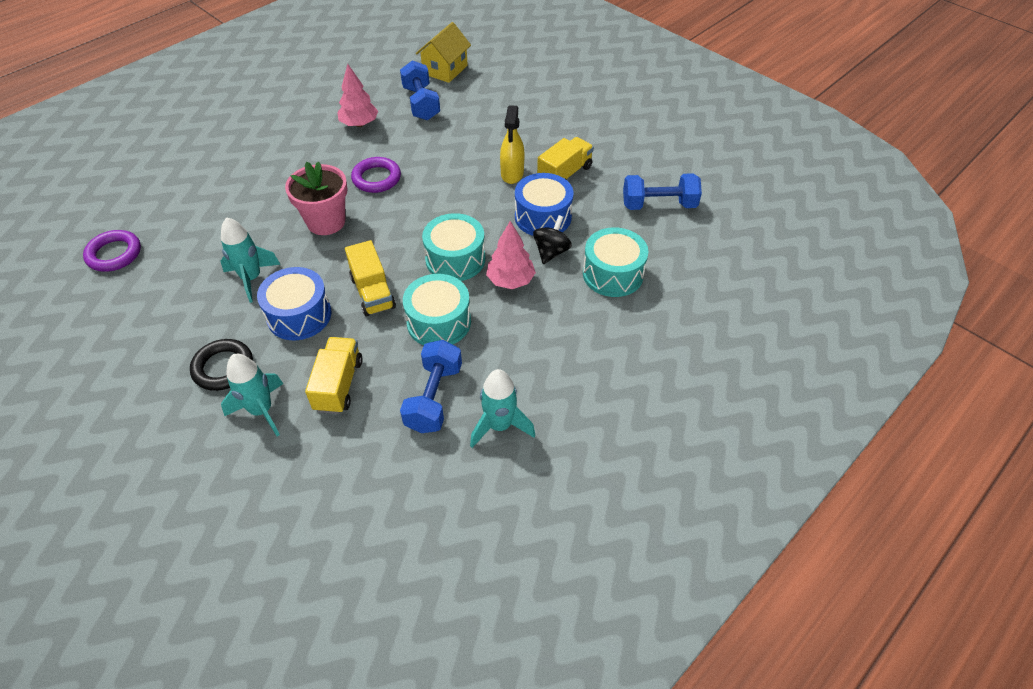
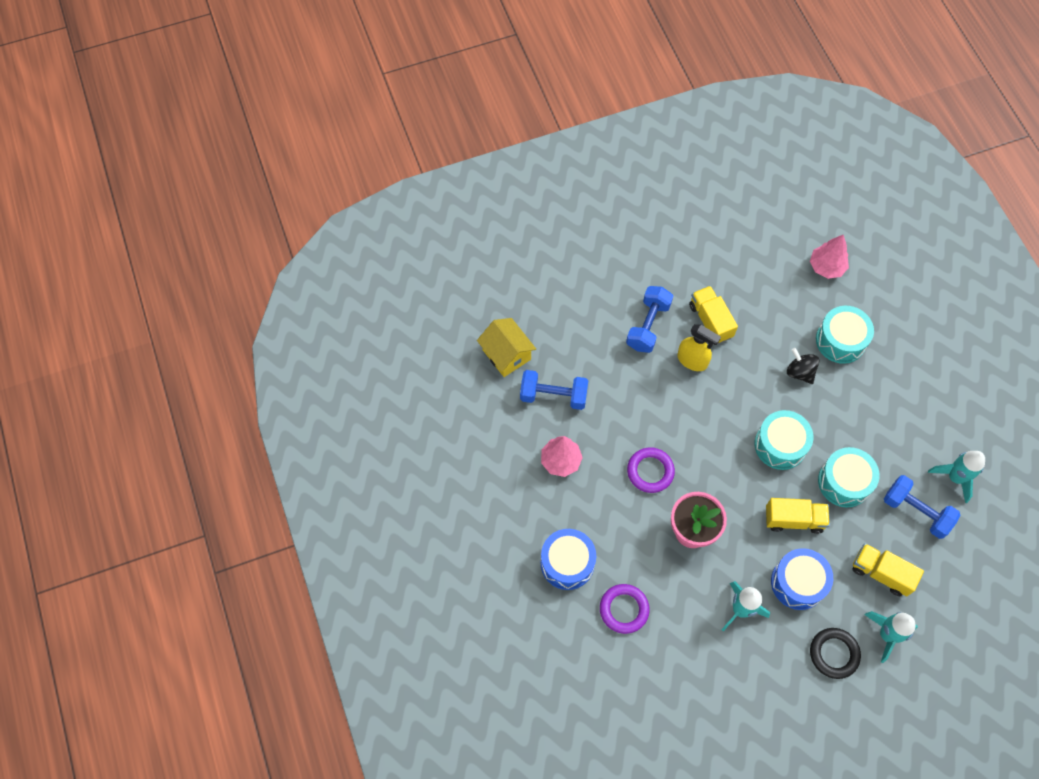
camera: 65 degrees left, 15 degrees up
purple ring [83,230,141,272] -> purple ring moved to [600,584,650,634]
pink tree [486,221,536,289] -> pink tree moved to [810,235,849,279]
blue drum [515,173,574,236] -> blue drum moved to [541,529,596,590]
blue dumbbell [623,173,702,210] -> blue dumbbell moved to [626,286,673,353]

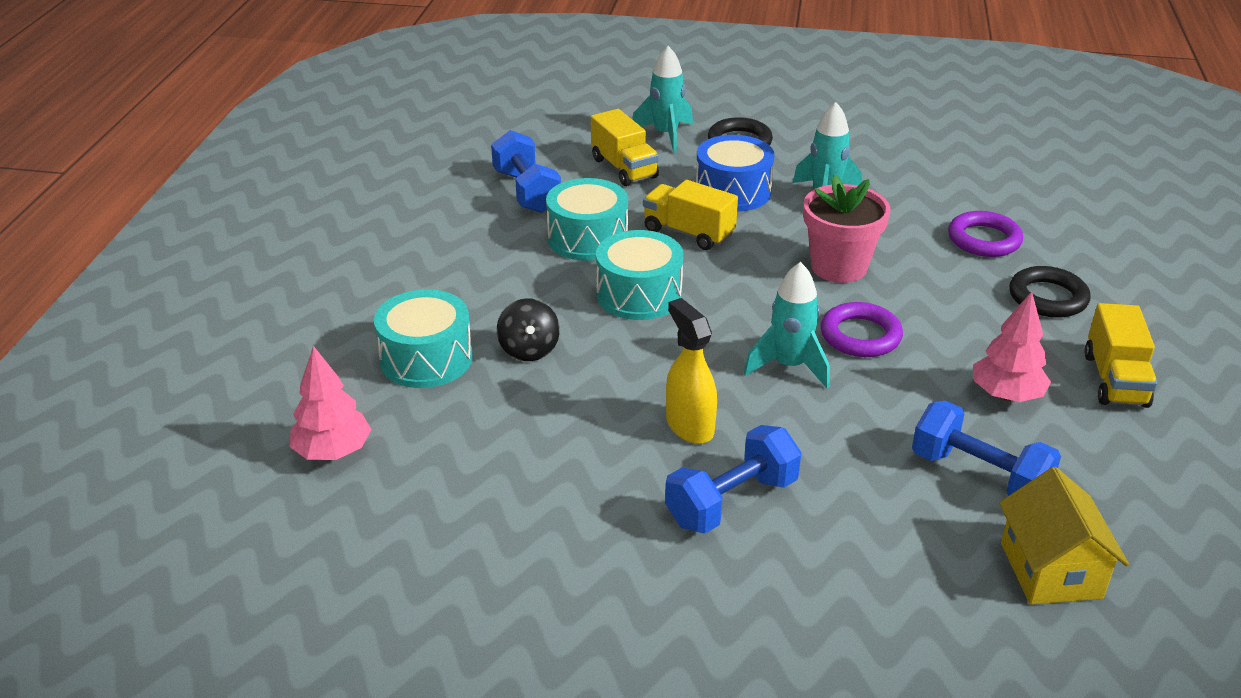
camera: 150 degrees left, 30 degrees down
blue drum [541,529,596,590] -> black ring [1009,266,1091,318]
yellow truck [689,286,738,344] -> yellow truck moved to [1084,303,1157,408]
turquoise rocket [928,451,985,503] -> turquoise rocket moved to [744,262,830,389]

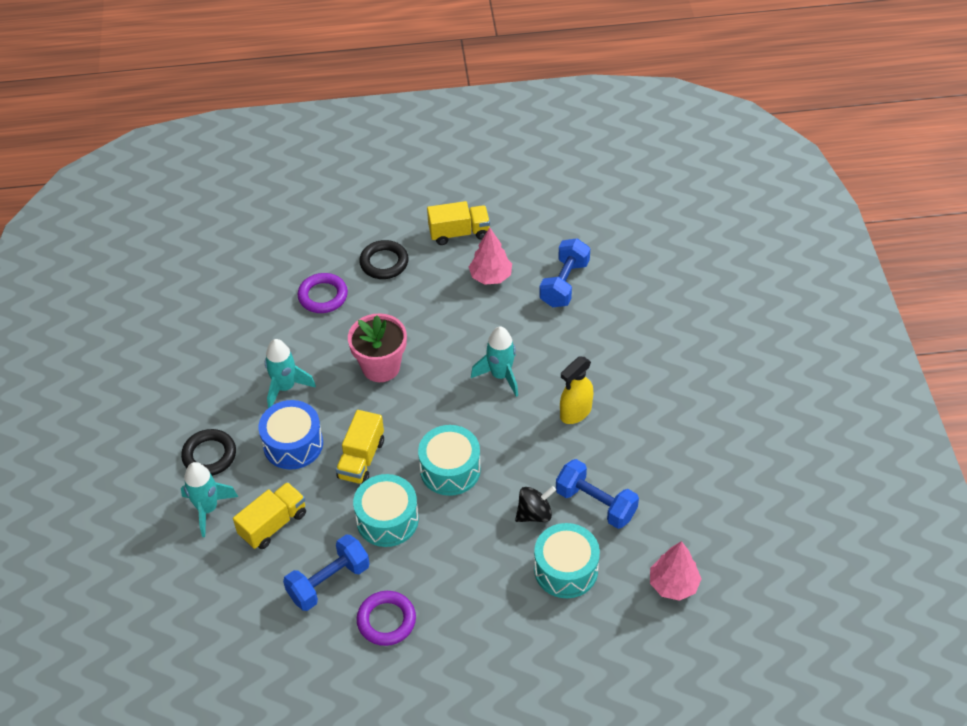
camera: 105 degrees left, 15 degrees up
blue dumbbell [665,425,801,534] -> blue dumbbell moved to [556,459,639,529]
purple ring [821,302,903,357] -> purple ring moved to [357,591,416,646]
yellow house [999,467,1129,605] -> none

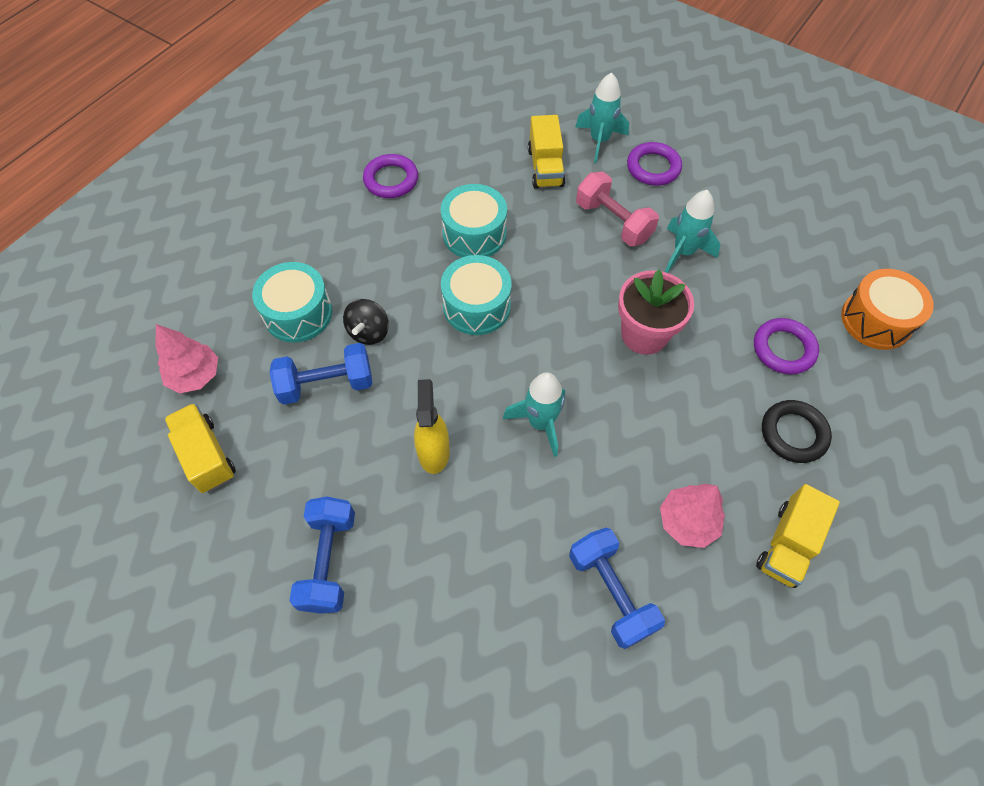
camera: 130 degrees right, 10 degrees up
black ring [181,429,236,476] -> purple ring [627,142,682,186]
blue drum [258,400,323,470] -> pink dumbbell [576,172,659,246]
blue dumbbell [283,534,370,611] -> blue dumbbell moved to [289,497,355,614]
yellow truck [336,410,384,484] -> yellow truck moved to [164,403,236,493]
none -> orange drum [841,269,934,350]

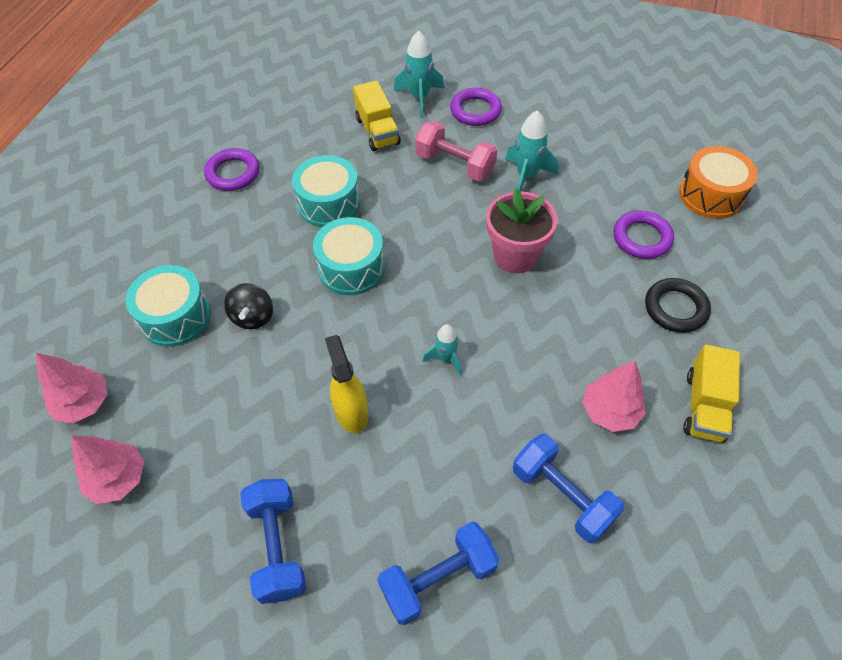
camera: 15 degrees left, 5 degrees down
yellow truck [164,403,236,493] -> pink tree [72,435,144,504]
blue dumbbell [269,343,372,405] -> blue dumbbell moved to [377,521,499,625]
turquoise rocket [503,372,565,457] -> turquoise rocket [422,324,462,376], size x0.63

